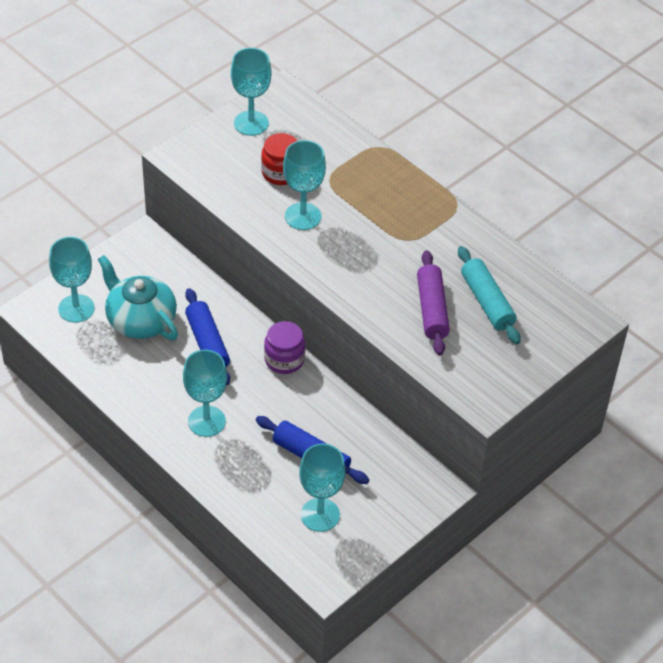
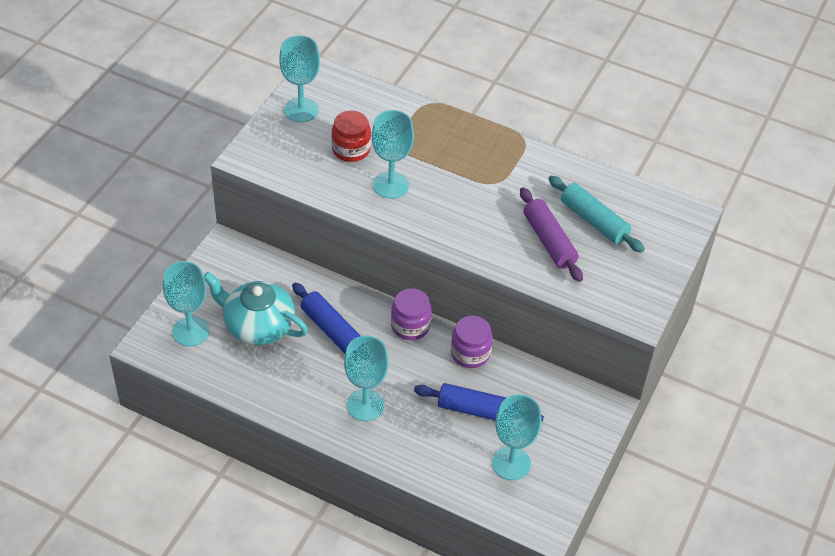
camera: 20 degrees left, 0 degrees up
none -> purple jar [451,316,493,368]

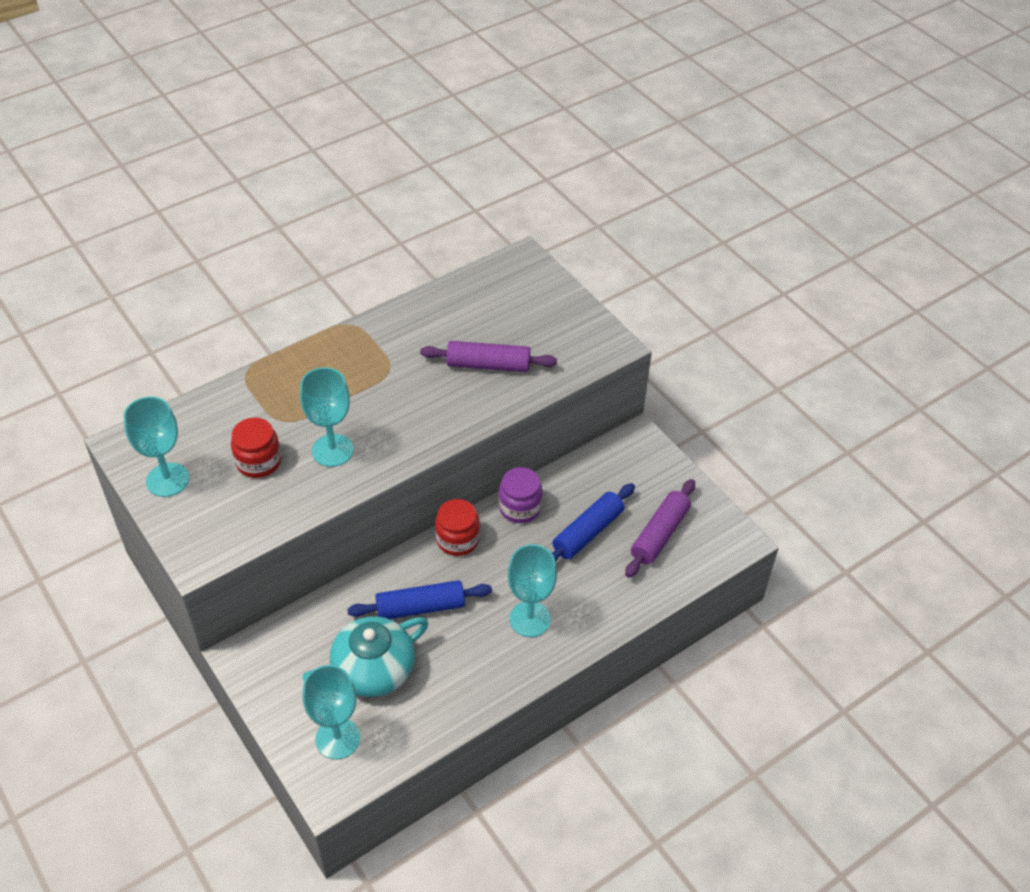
camera: 60 degrees left, 0 degrees up
purple jar [391,288,432,340] -> red jar [435,499,480,556]
turquoise goblet [492,394,542,480] -> purple rolling pin [625,479,695,578]
turquoise rolling pin [548,176,645,253] -> none

